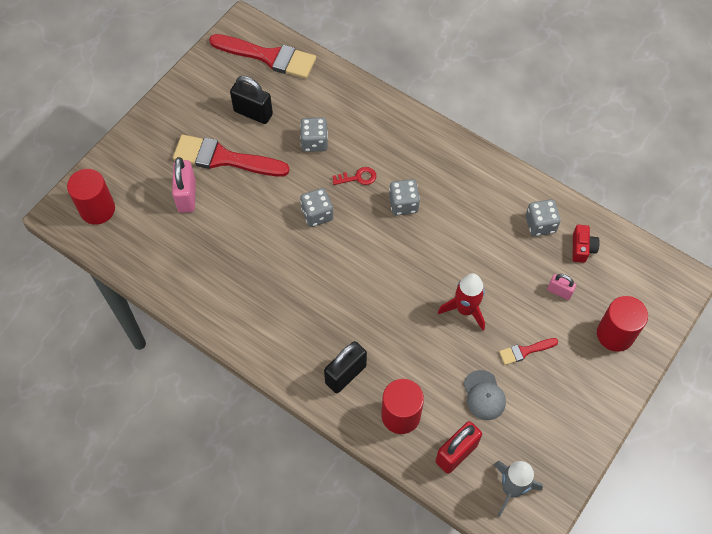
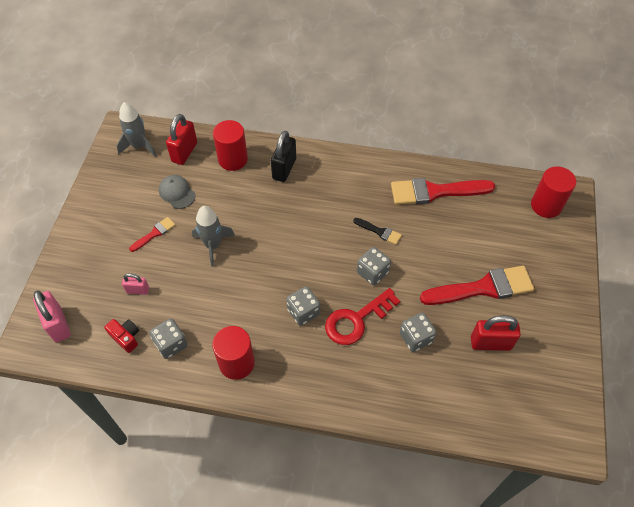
camera: 155 degrees right, 5 degrees down
pink padlock [172,157,196,213] -> pink padlock moved to [33,291,71,342]
red brush [209,34,316,79] -> red brush moved to [391,178,495,205]
black padlock [230,76,273,124] -> red padlock [471,315,521,351]
red key [332,167,376,185] -> red key [325,288,400,345], size x1.89
red rocket [438,273,485,331] -> grey rocket [192,206,235,267]
red camera [573,225,600,263] -> red camera turned 150 degrees clockwise [104,319,139,353]
red cylinder [597,296,648,352] -> red cylinder moved to [212,326,255,380]
none -> black brush [353,218,402,245]

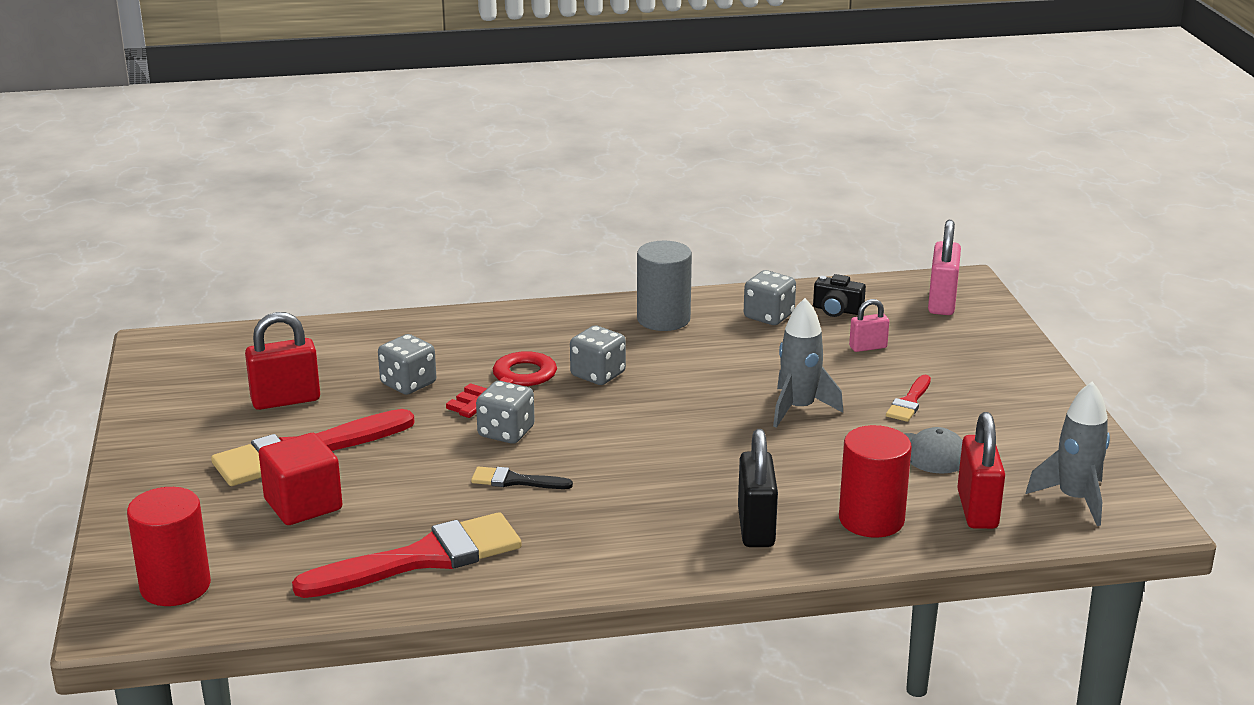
camera: 160 degrees right, 30 degrees down
pink padlock [33,291,71,342] -> pink padlock turned 60 degrees clockwise [928,220,961,315]
red camera [104,319,139,353] -> black camera [813,274,866,317]
red cylinder [212,326,255,380] -> grey cylinder [637,241,692,331]
none -> red cube [259,433,342,525]

